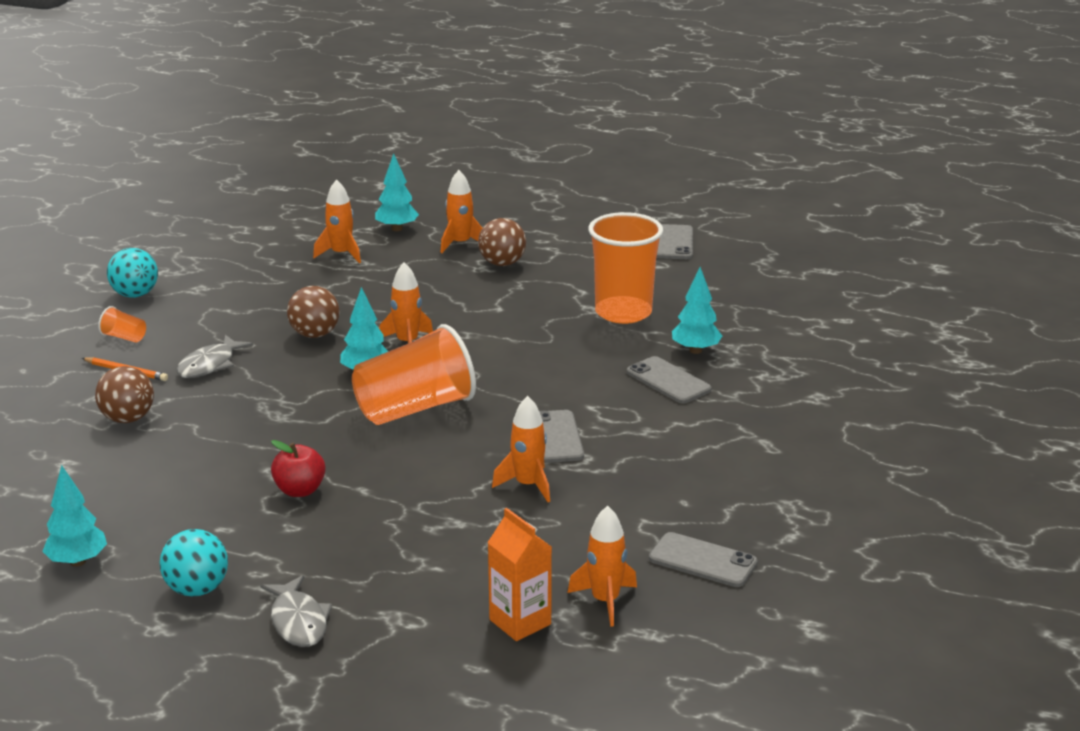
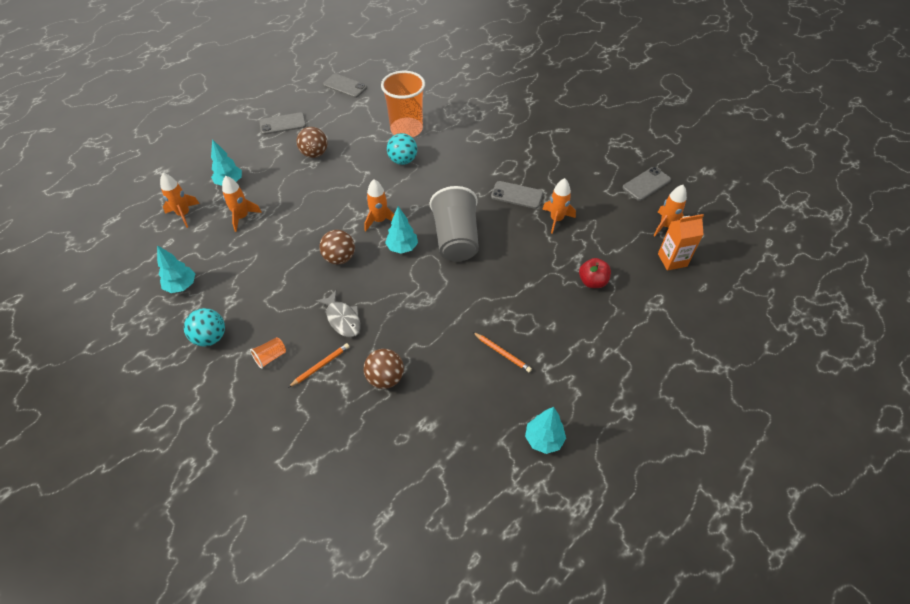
camera: 65 degrees left, 25 degrees up
turquoise ball [160,529,228,597] -> turquoise ball moved to [387,133,417,165]
grey fish [260,575,332,647] -> none
red apple [271,440,326,497] -> red apple moved to [579,258,611,288]
orange cup [352,324,476,425] -> grey cup [430,186,479,262]
orange rocket [440,170,482,253] -> orange rocket moved to [160,173,200,228]
grey phone [627,356,711,404] -> grey phone moved to [259,112,306,135]
turquoise tree [672,267,722,354] -> turquoise tree moved to [157,245,195,293]
none -> orange pencil [473,332,532,372]

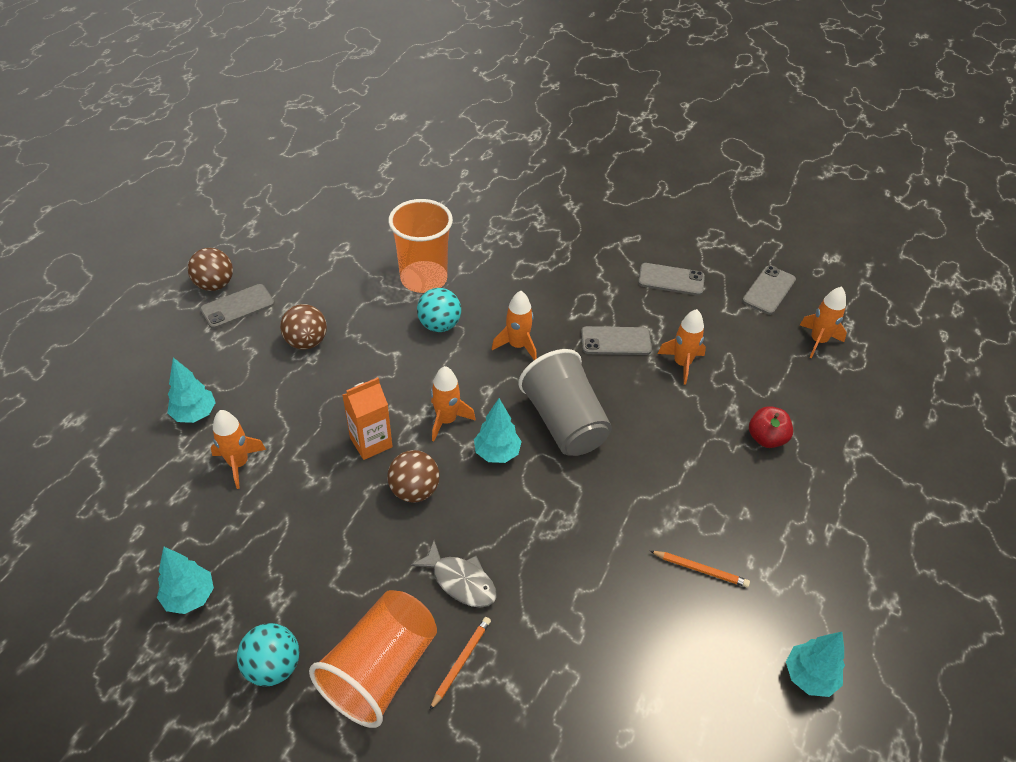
camera: 20 degrees left, 5 degrees down
orange rocket [160,173,200,228] -> orange rocket moved to [492,291,537,360]
orange cup [250,337,286,369] -> orange cup [309,590,437,728], size x2.45
grey phone [323,74,367,98] -> grey phone moved to [638,263,705,296]
brown ball [364,349,404,389] -> brown ball moved to [188,248,233,291]
orange carton [658,214,704,270] -> orange carton moved to [342,377,393,460]

